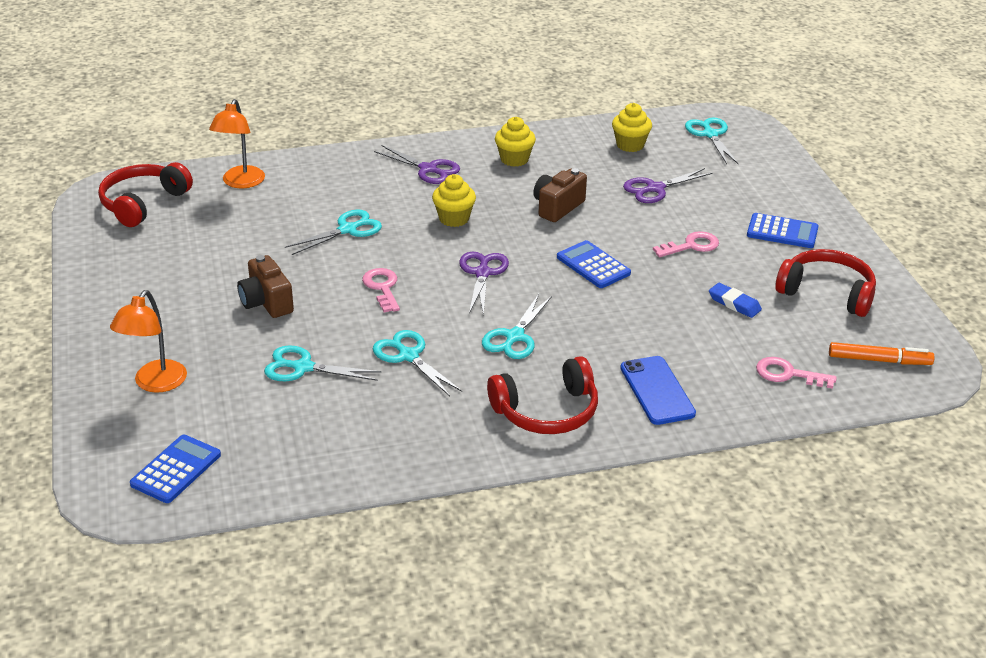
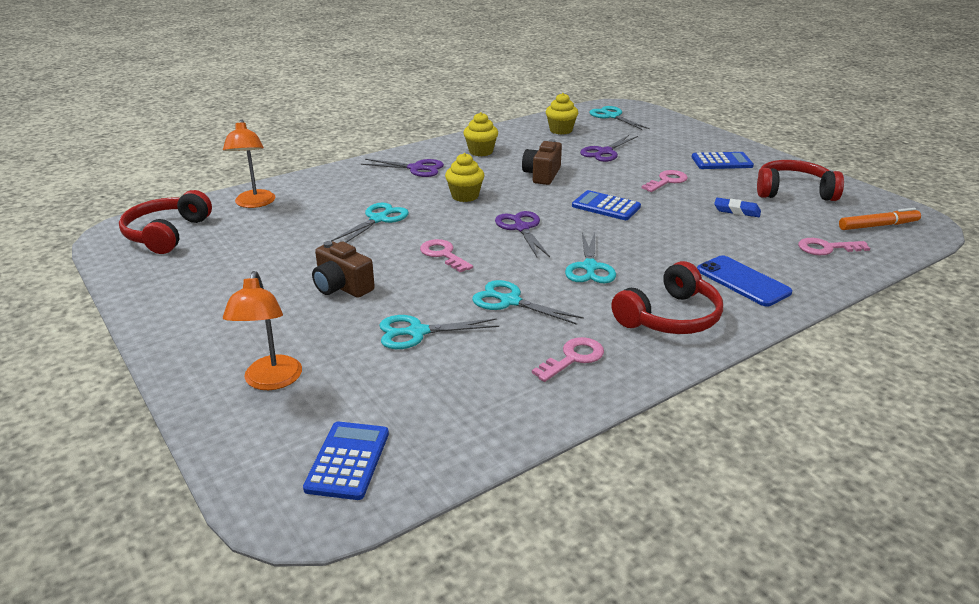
camera: 20 degrees left, 5 degrees down
none -> pink key [532,337,604,382]

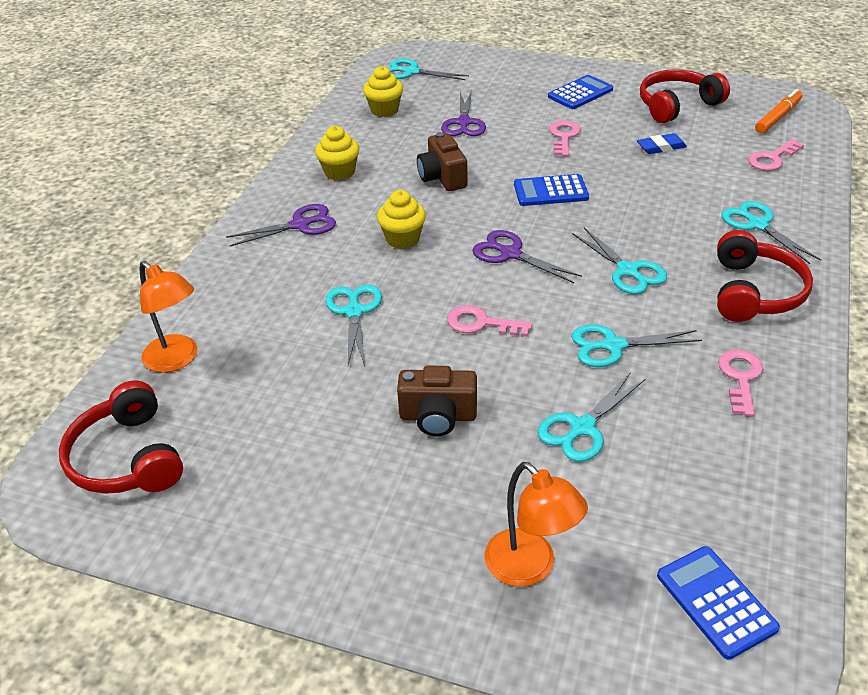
camera: 35 degrees left, 10 degrees up
blue phone [697,255,792,306] -> turquoise scissors [721,201,821,264]

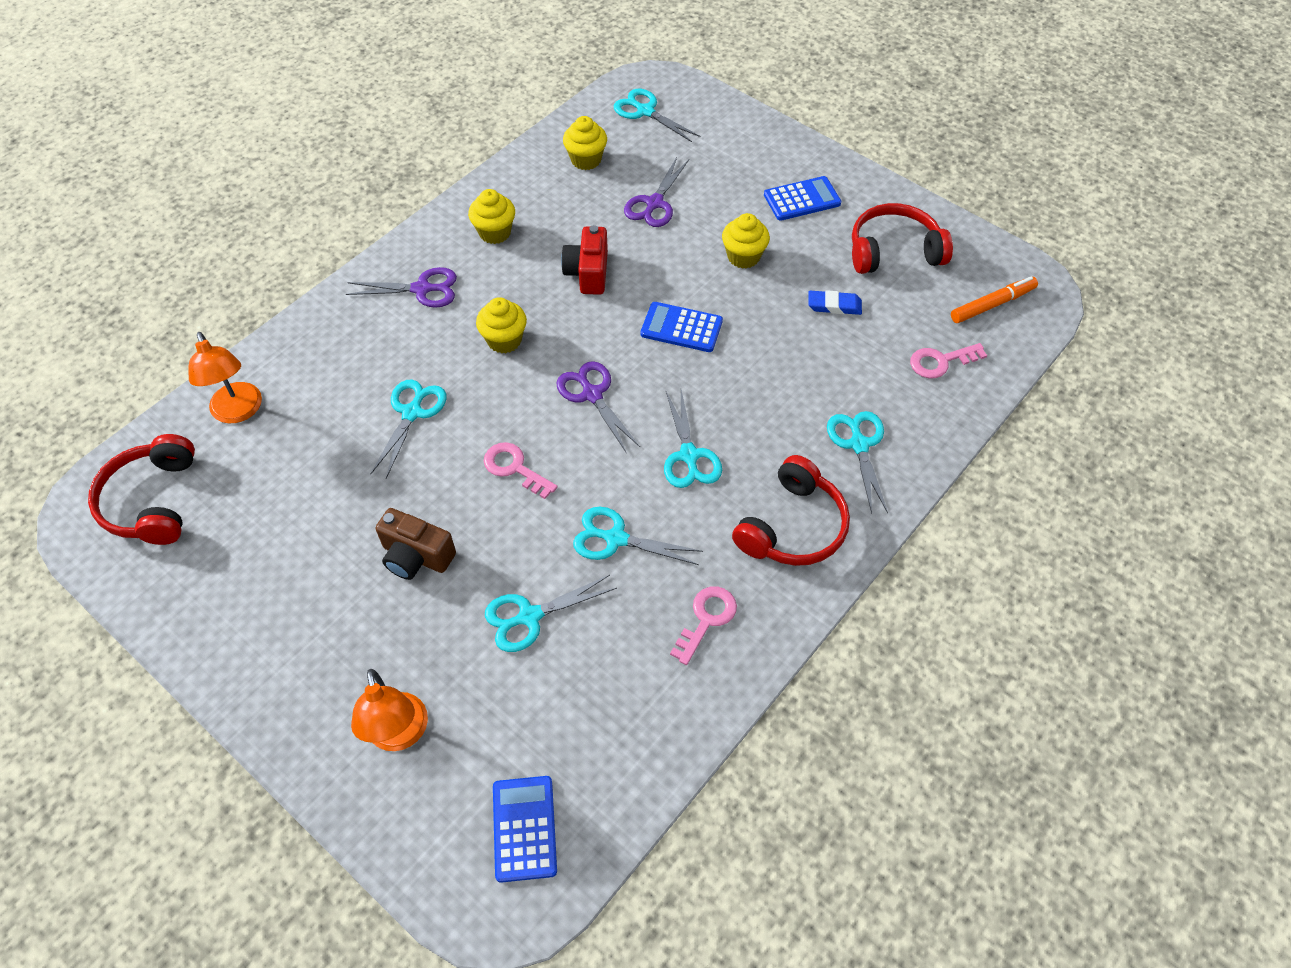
camera: 20 degrees right, 15 degrees up
brown camera [417,132,468,191] -> red camera [561,225,608,295]
pink key [549,120,581,156] -> yellow cupcake [722,213,770,269]

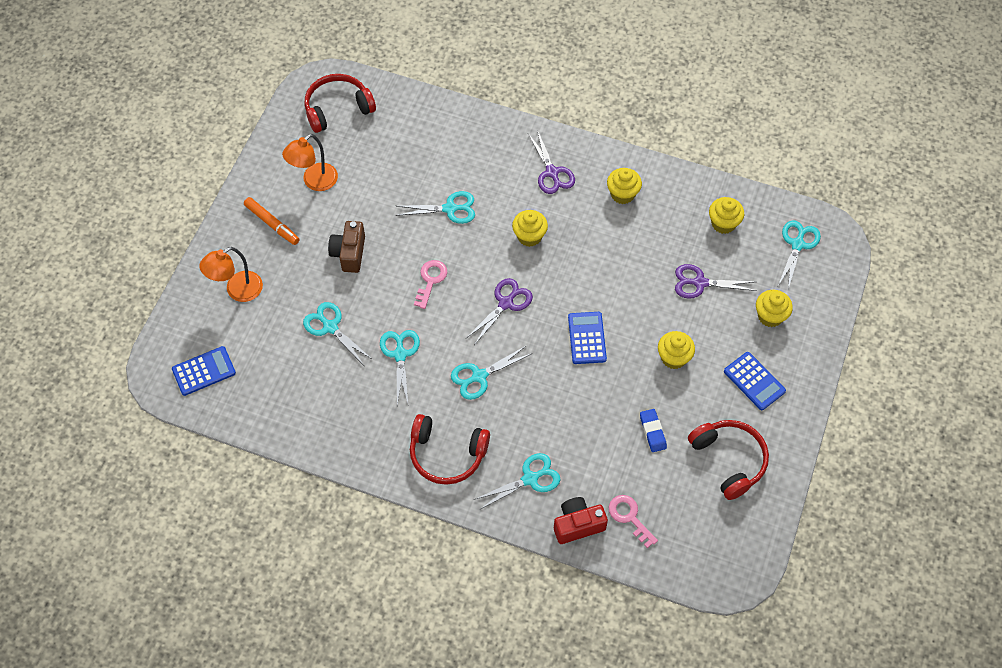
camera: 70 degrees right, 5 degrees up
orange lamp [188,332,262,423] -> orange lamp moved to [282,134,338,191]
red camera [561,225,608,295] -> red camera moved to [554,497,608,544]
pink key [670,586,737,665] -> none
orange marker [951,276,1038,323] -> orange marker moved to [244,197,299,245]
none -> yellow cupcake [756,290,793,327]

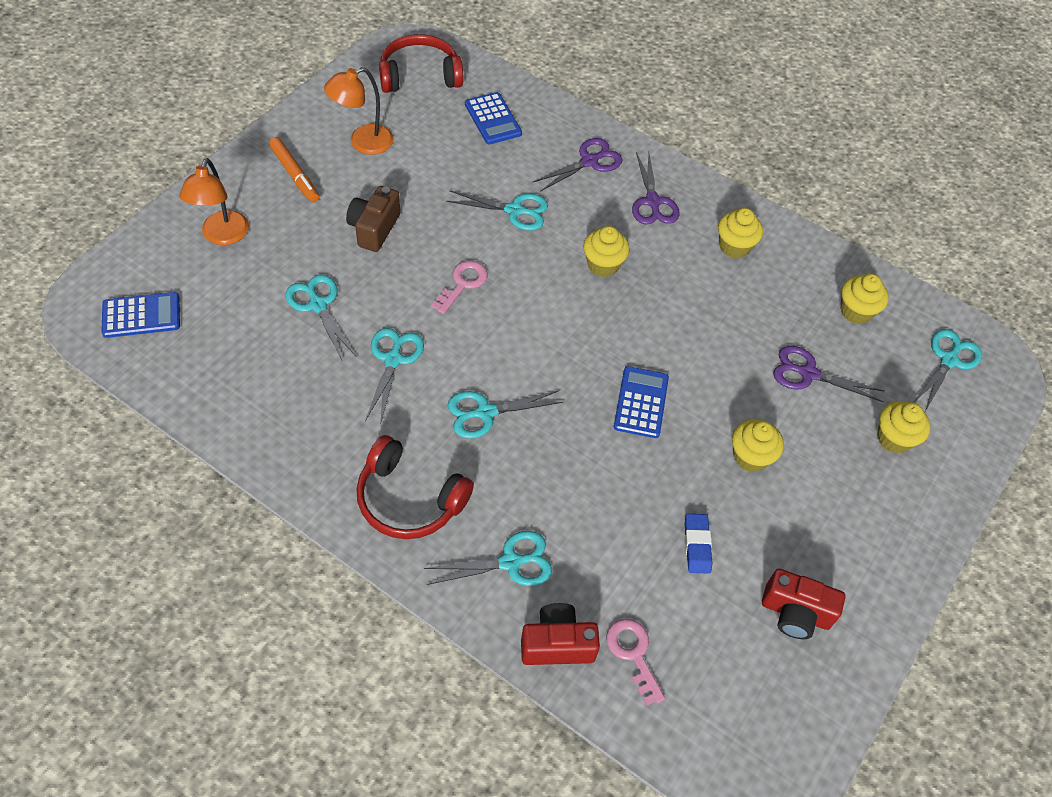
camera: 10 degrees right, 5 degrees down
orange lamp [199,247,263,302] -> orange lamp turned 60 degrees counterclockwise [179,158,249,245]
purple scissors [466,278,533,345] -> purple scissors moved to [533,138,623,191]
red headphones [688,420,769,500] -> red camera [762,569,845,639]
blue calculator [724,352,786,410] -> blue calculator moved to [465,92,522,144]

